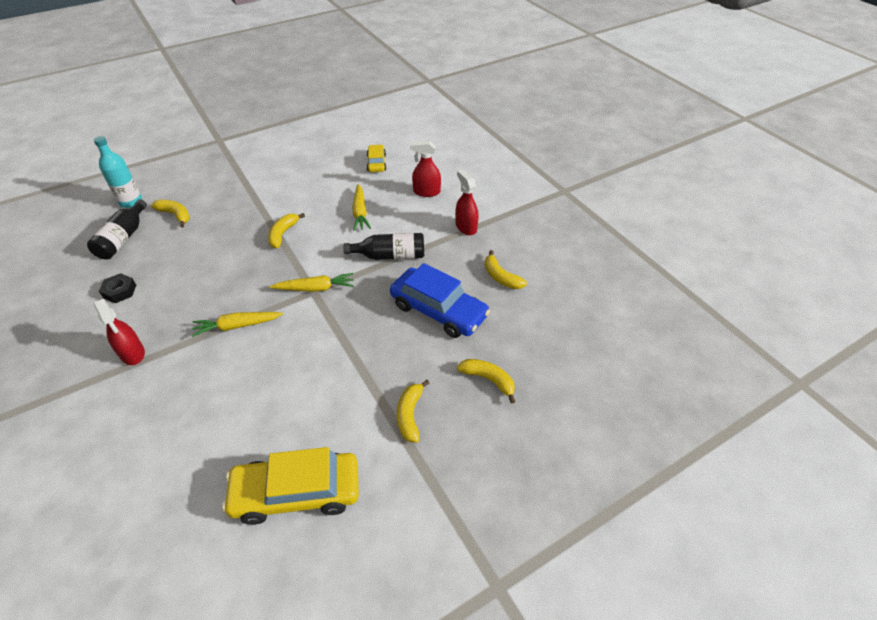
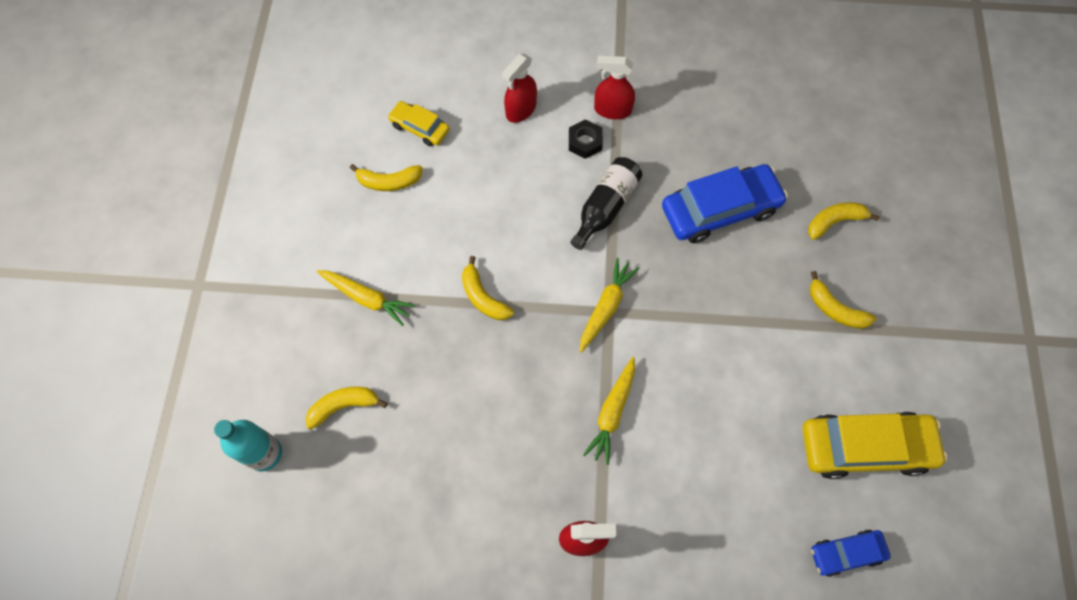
camera: 55 degrees left, 20 degrees up
black bottle [87,199,147,259] -> none
black nut [99,273,136,303] -> black nut moved to [569,119,603,159]
yellow car [222,447,359,525] -> yellow car turned 120 degrees counterclockwise [802,411,948,479]
yellow carrot [352,184,371,231] -> yellow carrot moved to [316,270,415,326]
yellow banana [485,250,527,289] -> yellow banana moved to [350,164,423,191]
none -> blue car [811,530,891,577]

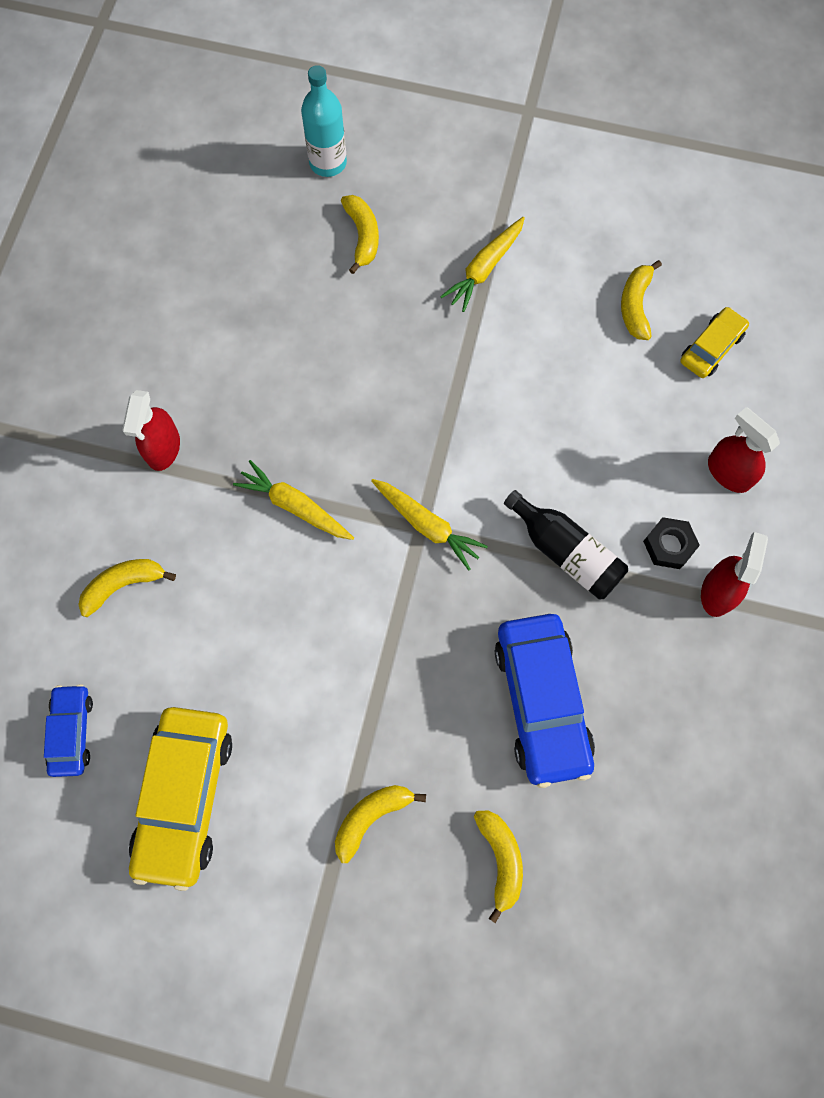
camera: 100 degrees right, 5 degrees up
yellow banana [462,256,514,320] -> yellow banana moved to [78,559,176,617]

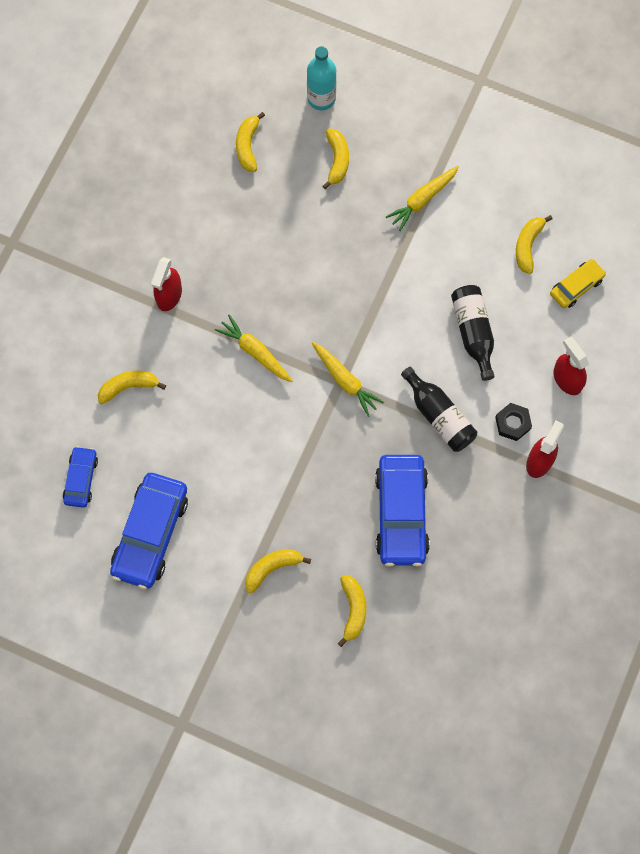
camera: 10 degrees right, 0 degrees up
yellow car [129,707,232,891] -> blue car [110,473,188,589]
none -> yellow banana [236,112,265,172]
none -> black bottle [451,285,495,381]

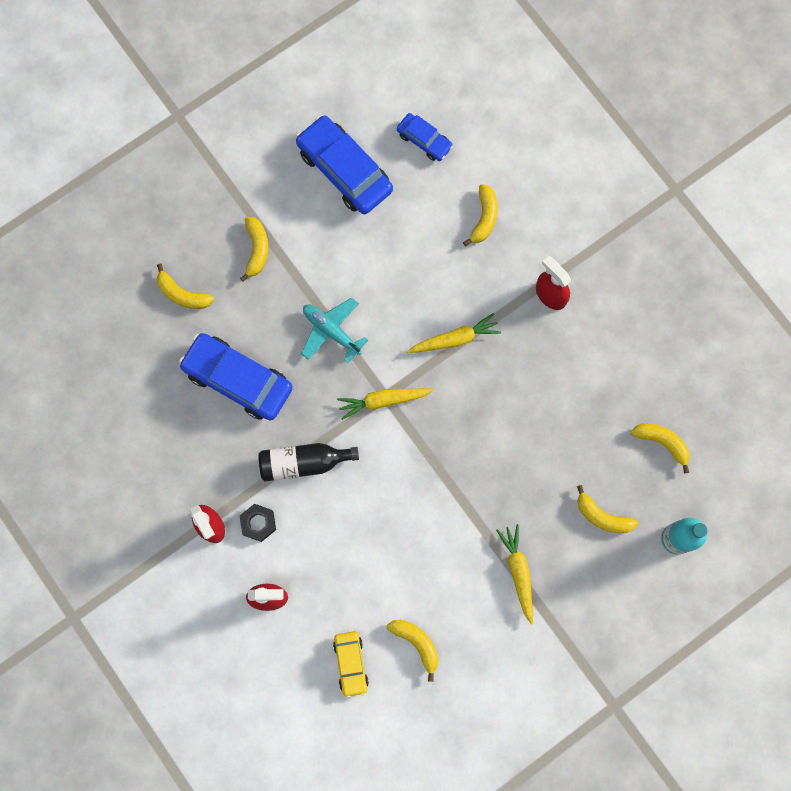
camera: 120 degrees right, 5 degrees up
black bottle [451,285,495,381] -> none
none -> turquoise plane [301,297,368,363]

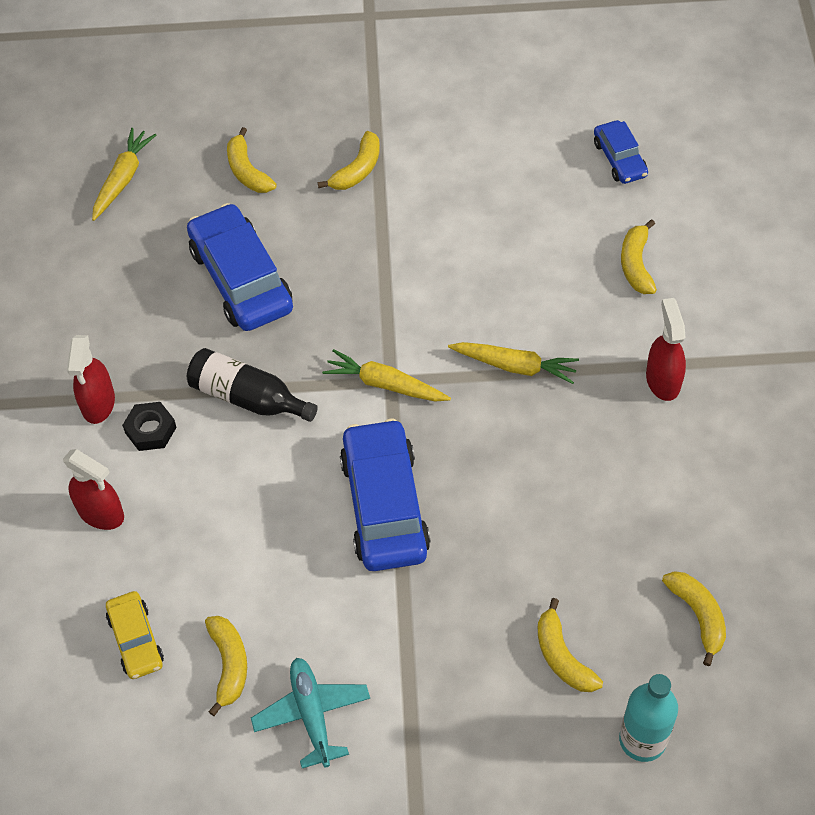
camera: 35 degrees right, 20 degrees down
blue car [296,115,393,214] -> blue car moved to [340,418,430,571]
turquoise plane [301,297,368,363] -> turquoise plane moved to [251,658,370,768]
yellow car [333,631,369,698] -> yellow car turned 45 degrees counterclockwise [106,591,164,679]
yellow banana [463,184,498,246] -> yellow banana turned 135 degrees clockwise [621,219,657,294]
yellow carrot [496,524,533,625] -> yellow carrot moved to [92,128,156,221]

